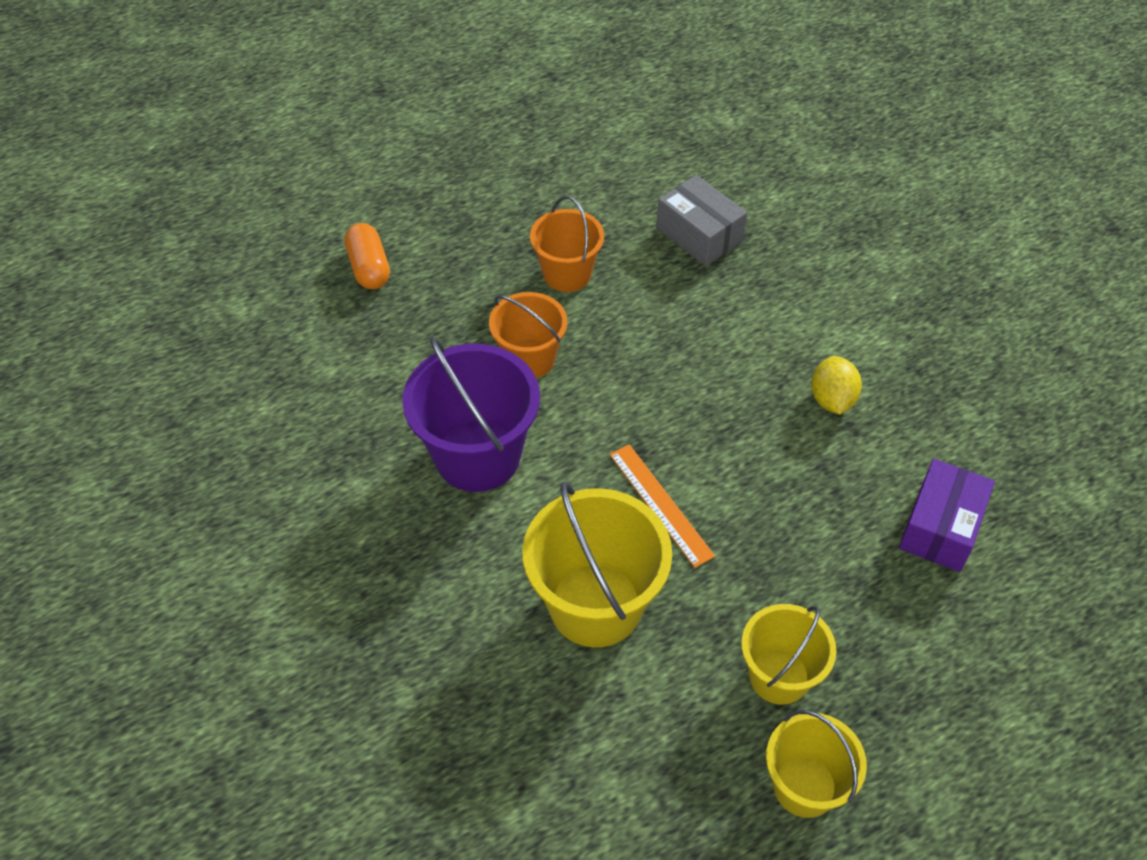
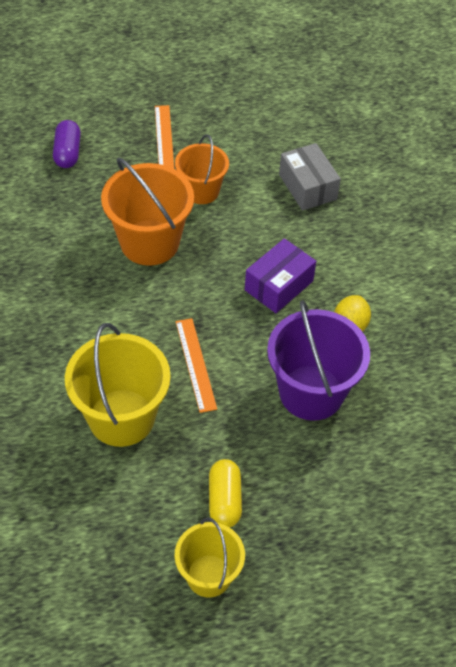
camera: 15 degrees right, 0 degrees up
orange capsule [345,223,390,289] -> purple capsule [53,120,81,168]
purple bucket [402,337,540,492] -> purple bucket moved to [267,300,370,421]
orange bucket [489,292,567,378] -> orange bucket [101,157,194,266], size x1.61
yellow bucket [741,604,837,705] -> yellow capsule [209,459,242,527]
purple box [899,459,995,572] -> purple box moved to [245,238,316,313]
none -> orange ruler [155,105,174,168]

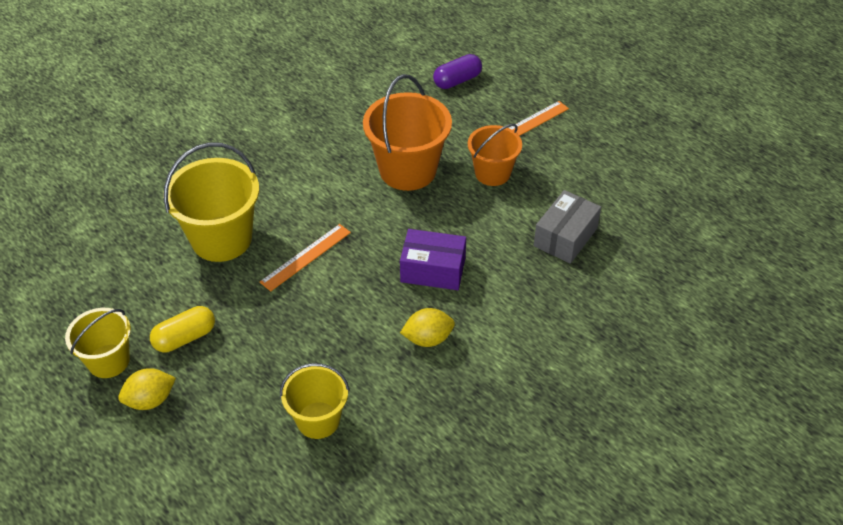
camera: 60 degrees right, 5 degrees down
purple bucket [267,300,370,421] -> none
none -> yellow lemon [118,368,176,410]
none -> yellow bucket [280,363,350,439]

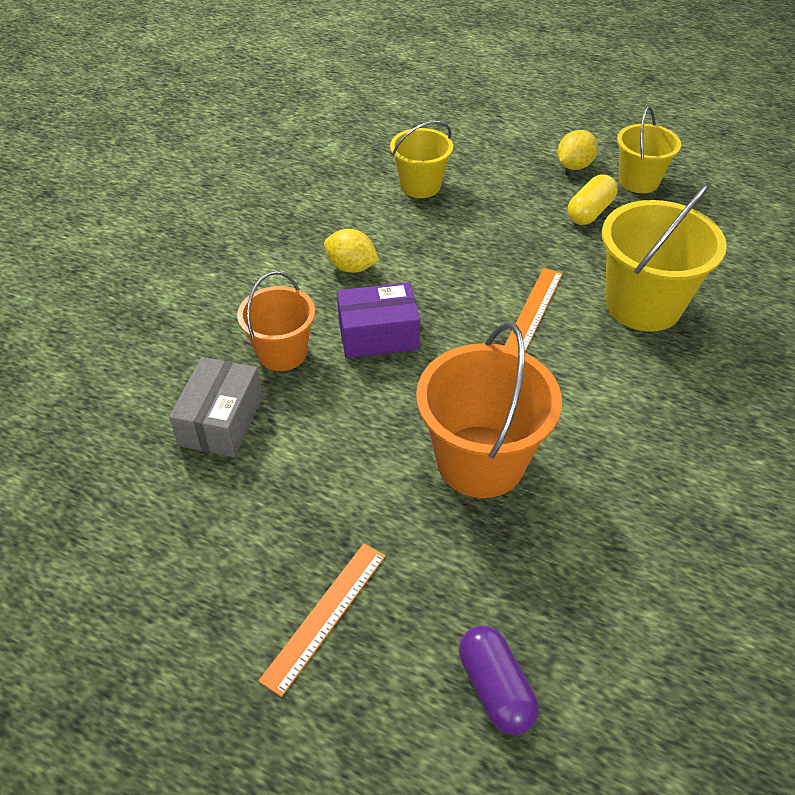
camera: 160 degrees right, 0 degrees up
yellow lemon [400,308,455,347] -> yellow lemon turned 60 degrees clockwise [324,229,379,273]
purple capsule [433,54,482,89] -> purple capsule turned 60 degrees counterclockwise [459,625,539,735]
orange bucket [468,124,522,186] -> orange bucket moved to [237,271,315,371]

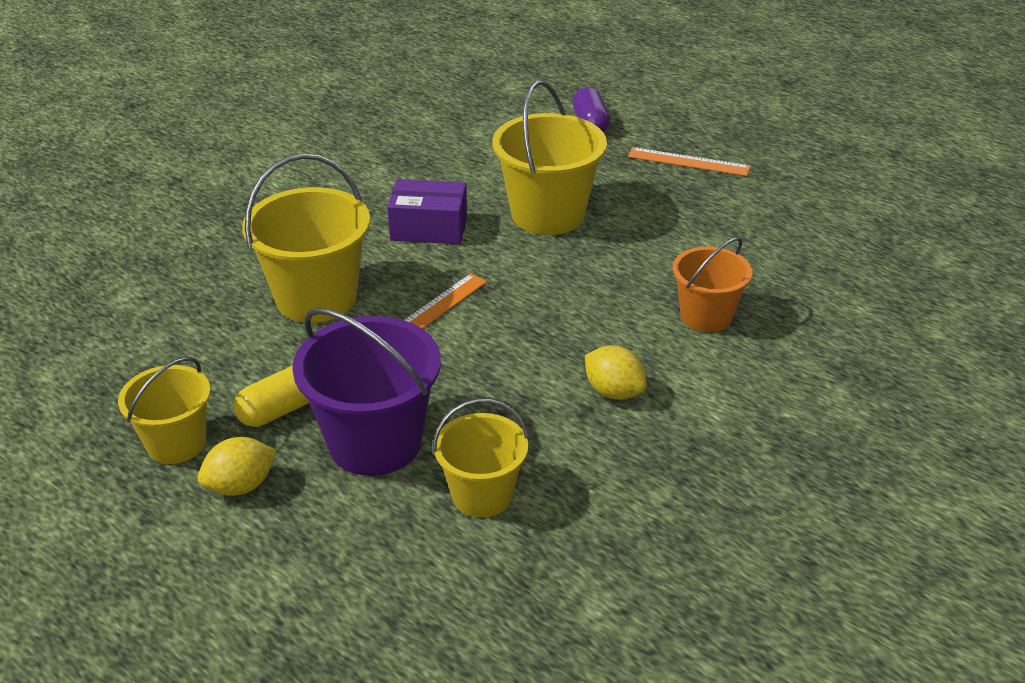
camera: 165 degrees left, 10 degrees down
grey box [169,357,263,457] -> none
orange ruler [258,543,386,697] -> orange ruler turned 60 degrees clockwise [628,147,751,176]
purple box [337,282,420,358] -> purple box moved to [387,179,467,244]
orange bucket [416,322,562,498] -> yellow bucket [492,80,607,235]
none -> purple bucket [292,308,441,476]

